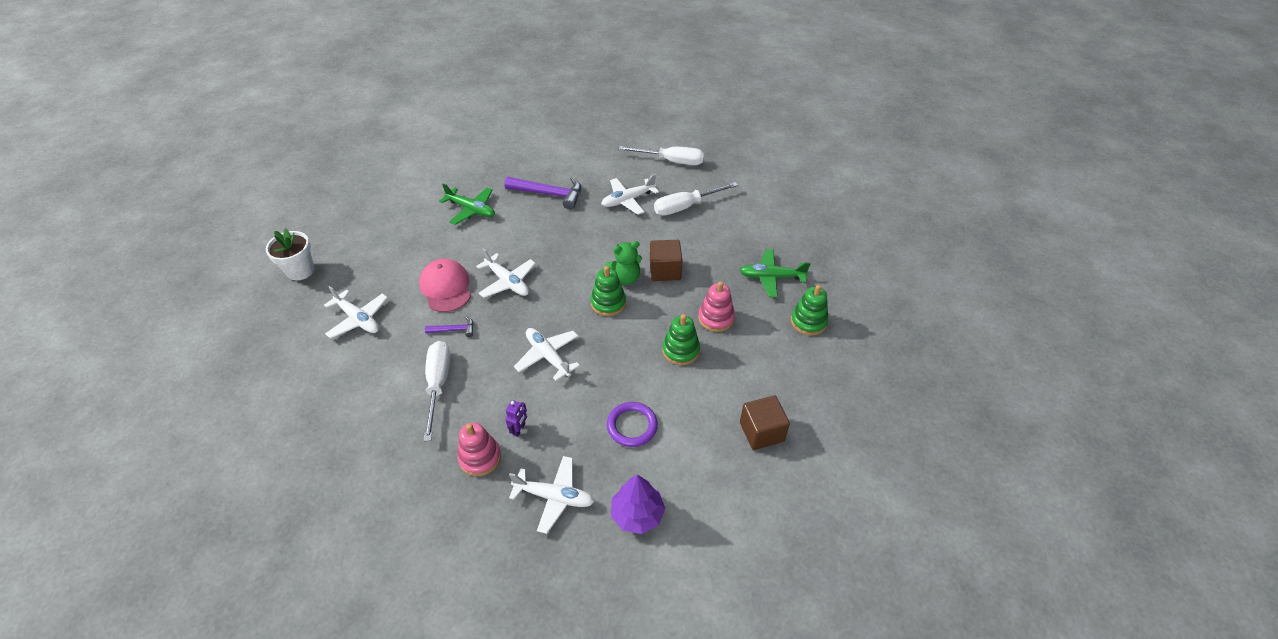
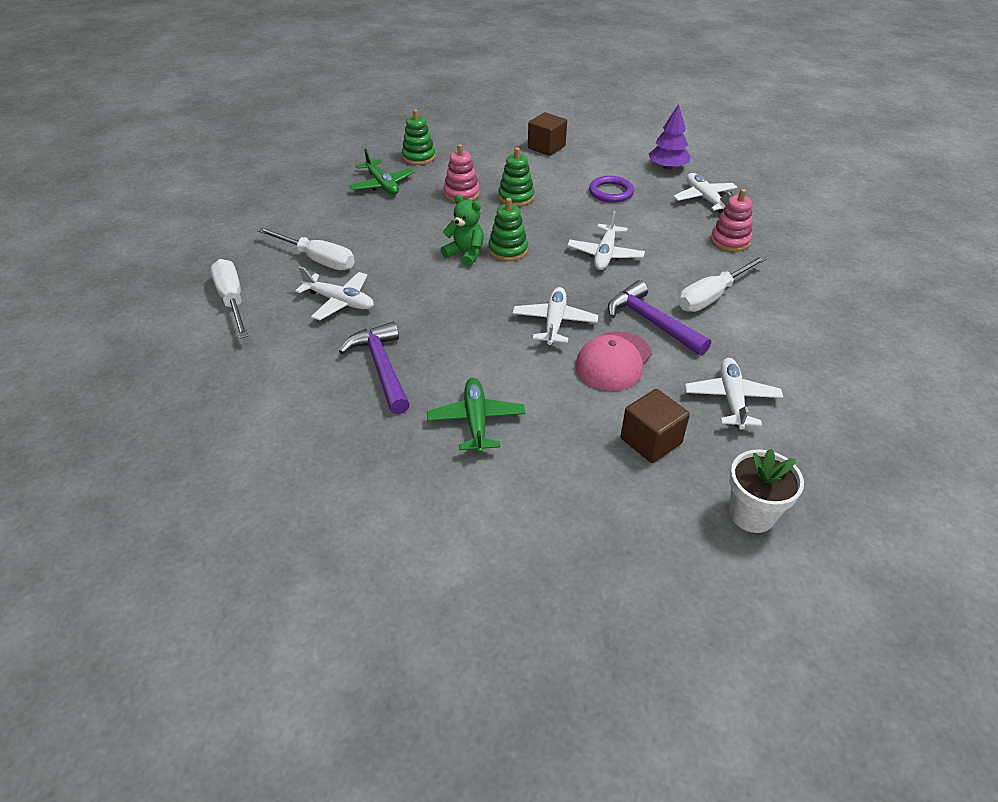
camera: 125 degrees left, 5 degrees down
purple hammer [425,316,474,337] -> purple hammer [608,280,711,356], size x1.92
purple robot [505,400,527,437] -> none
brown cube [650,240,683,281] -> brown cube moved to [621,389,690,463]

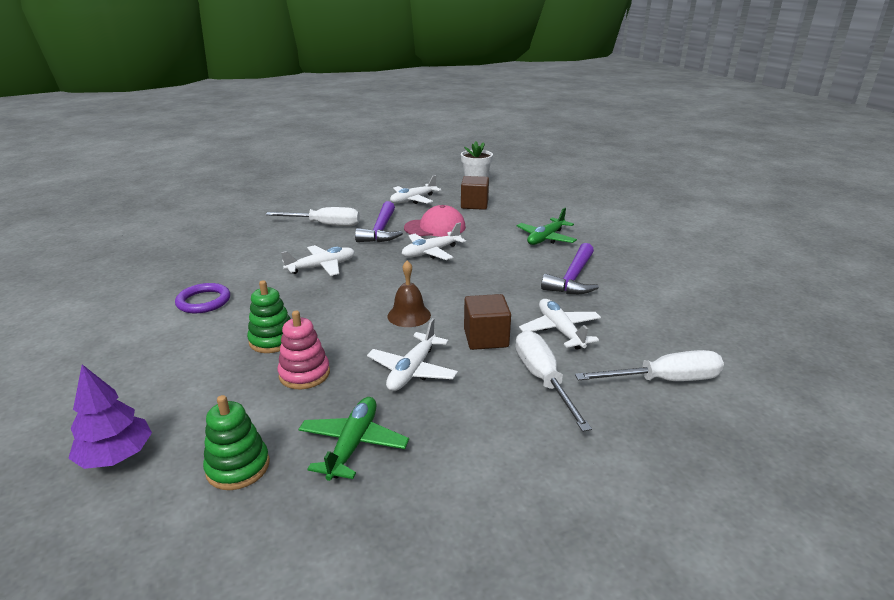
camera: 135 degrees left, 15 degrees down
white screwdriver [211,259,248,339] -> white screwdriver turned 120 degrees counterclockwise [575,350,724,381]
green teddy bear [441,194,484,267] -> brown bell [388,260,431,327]
green stacking toy [488,198,528,261] -> none
brown cube [528,112,567,156] -> brown cube moved to [464,294,511,350]
purple tree [649,104,690,170] -> purple tree moved to [68,364,152,469]
white plane [673,173,738,213] -> white plane moved to [367,318,458,391]
pink stacking toy [711,189,752,252] -> none

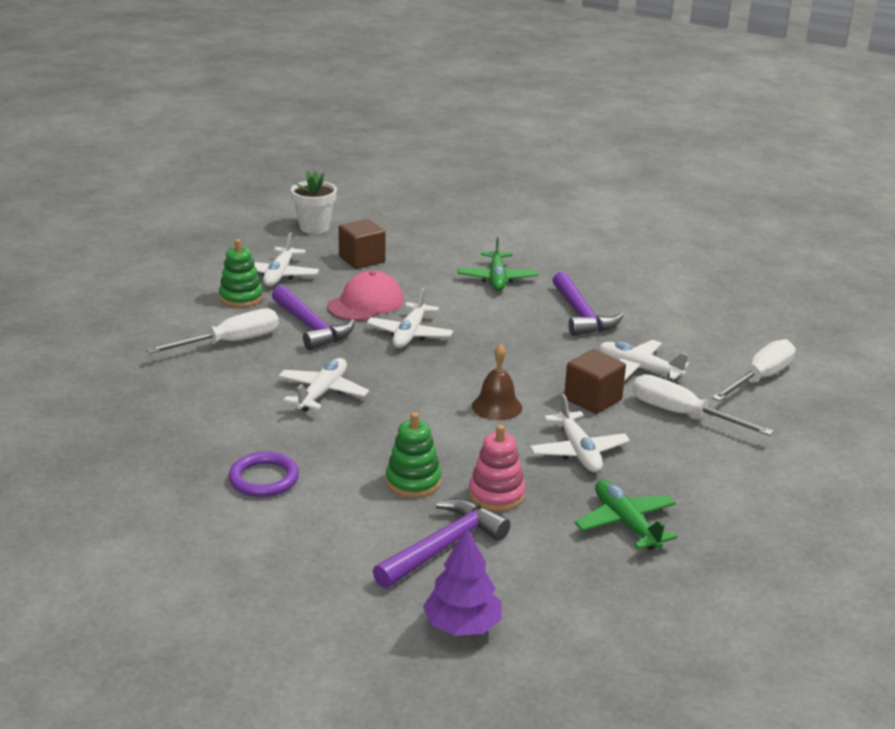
camera: 40 degrees left, 0 degrees up
green stacking toy [203,395,270,490] -> green stacking toy moved to [219,239,263,307]
none -> purple hammer [373,499,510,589]

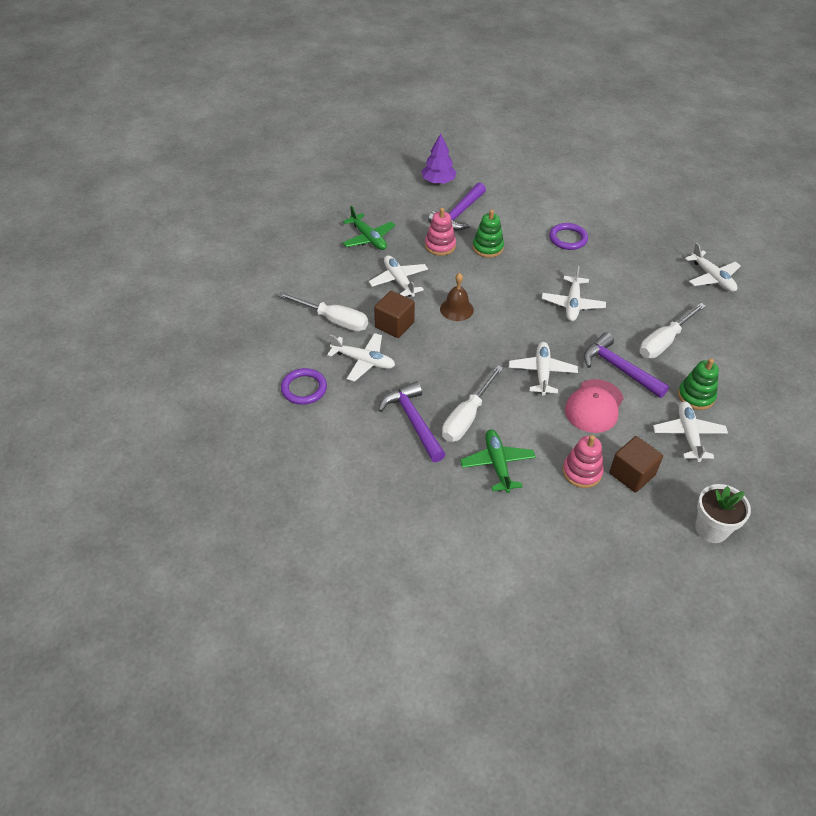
camera: 170 degrees right, 20 degrees up
white screwdriver [712,339,796,401] -> white screwdriver moved to [442,365,503,442]
none -> purple ring [281,368,327,405]
none -> pink stacking toy [562,435,604,488]
none -> white plane [685,243,741,292]

